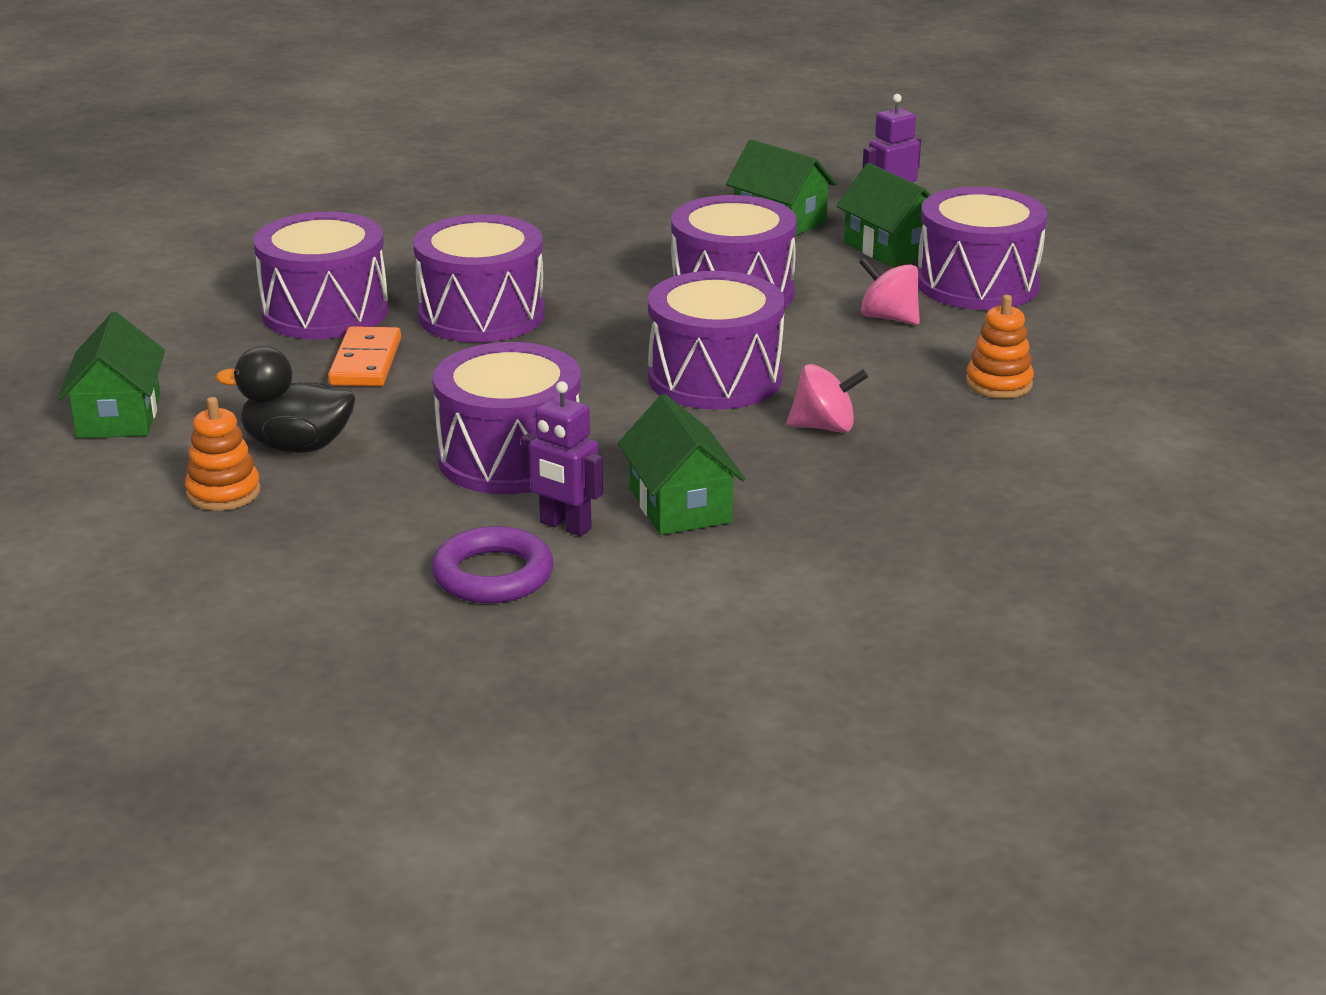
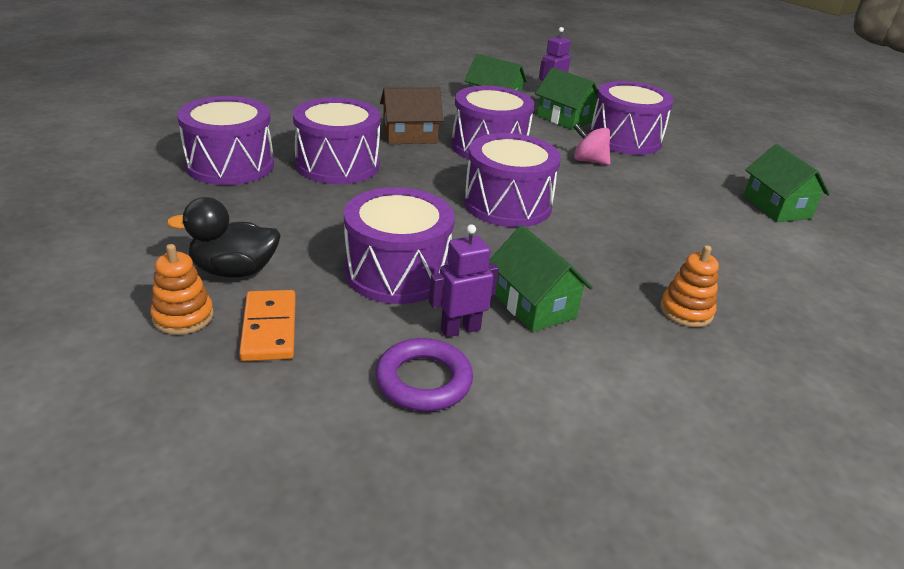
camera: 15 degrees left, 5 degrees up
green house [58,312,165,438] -> green house moved to [743,144,830,222]
orange domino [328,326,401,387] -> orange domino moved to [239,290,296,361]
purple robot [521,381,603,536] -> purple robot turned 135 degrees clockwise [429,224,499,338]
pink spinning top [787,364,868,433] -> none
orange stacking toy [966,295,1034,399] -> orange stacking toy moved to [660,245,719,327]
none -> brown house [380,87,443,144]

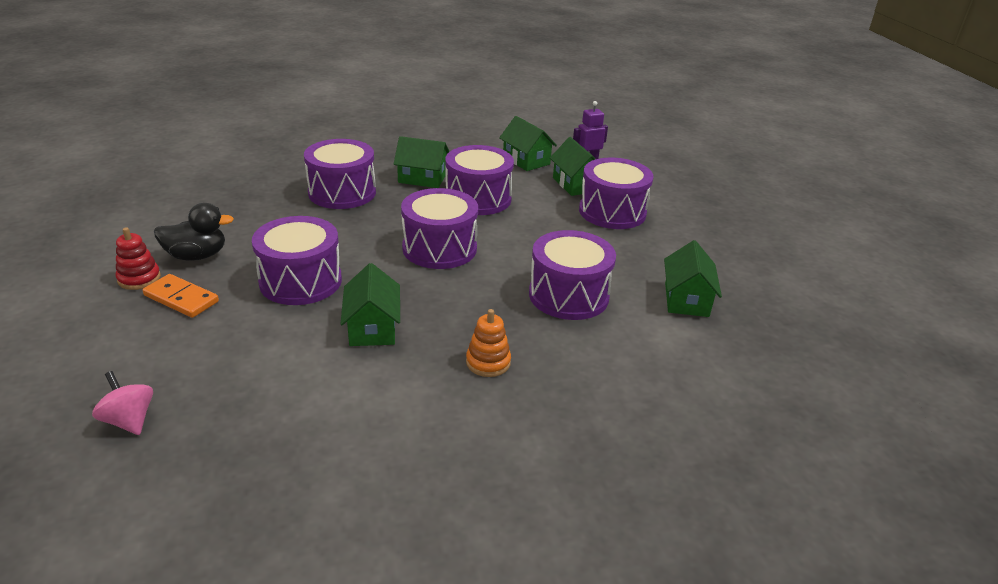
camera: 25 degrees right, 0 degrees up
orange stacking toy [150,244,213,335] -> red stacking toy [116,227,161,290]
black duck [167,197,281,278] -> black duck turned 150 degrees clockwise [154,203,234,261]
purple drum [177,96,274,185] -> purple drum moved to [529,230,616,320]
orange domino [239,290,296,361] -> orange domino turned 75 degrees counterclockwise [143,274,219,318]
purple ring [375,338,473,411] -> none
brown house [380,87,443,144] -> green house [394,136,450,188]
purple robot [429,224,499,338] -> none
pink spinning top [573,123,610,165] -> pink spinning top moved to [92,371,153,435]

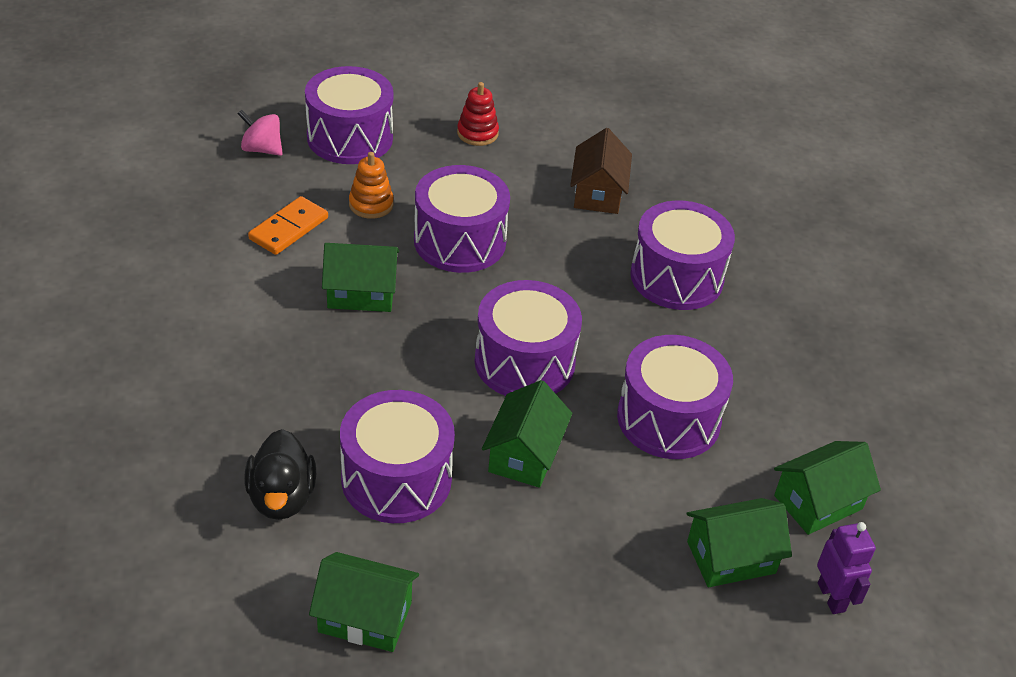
camera: 95 degrees right, 10 degrees up
pink spinning top [92,371,153,435] -> pink spinning top turned 120 degrees counterclockwise [237,110,283,156]
orange domino [143,274,219,318] -> orange domino moved to [248,196,328,255]
black duck [154,203,234,261] -> black duck moved to [245,429,316,520]
green house [394,136,450,188] -> green house moved to [482,380,572,488]
orange stacking toy [466,309,511,377] -> orange stacking toy moved to [349,152,394,219]
purple drum [579,158,653,229] -> purple drum moved to [305,66,394,164]
none -> brown house [570,128,632,214]

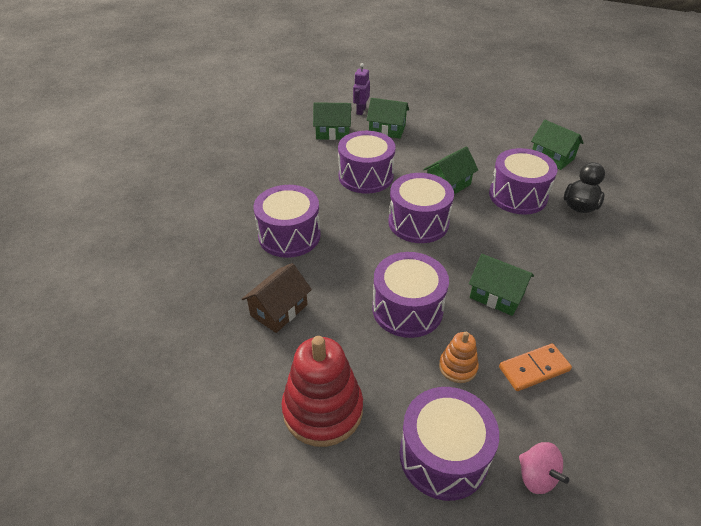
camera: 145 degrees left, 0 degrees up
red stacking toy [457,82,499,146] -> red stacking toy [282,336,363,447], size x1.97

